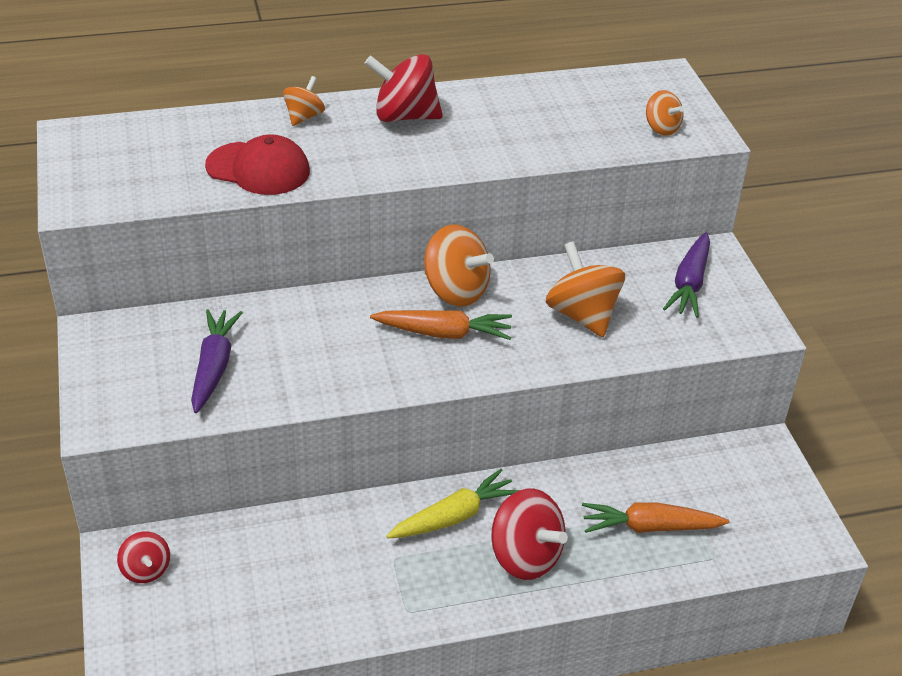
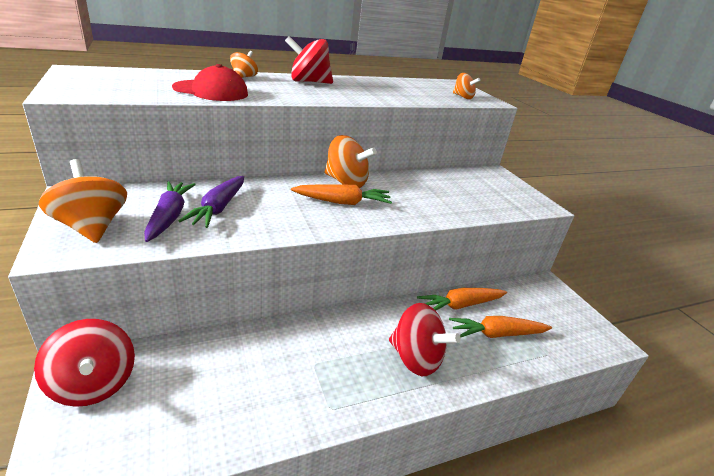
camera: 10 degrees left, 10 degrees down
red spinning top [117,531,170,583] -> red spinning top [34,319,135,407], size x1.76
yellow carrot [386,469,519,538] -> none
orange spinning top [546,241,625,337] -> orange spinning top moved to [39,159,127,243]
purple carrot [663,232,710,318] -> purple carrot moved to [179,176,244,228]
none -> orange carrot [417,288,507,311]

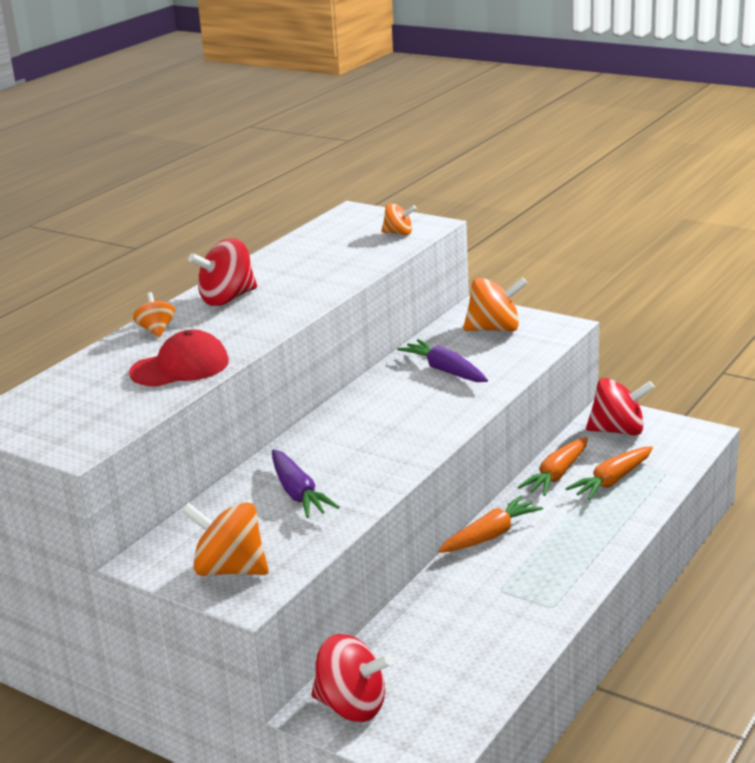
camera: 30 degrees left, 5 degrees down
purple carrot [144,181,196,242] -> purple carrot moved to [397,339,488,382]
orange carrot [291,184,392,205] -> orange carrot moved to [438,496,543,553]
orange spinning top [325,135,377,188] -> orange spinning top moved to [463,277,528,332]
red spinning top [389,303,461,376] -> red spinning top moved to [586,378,655,436]

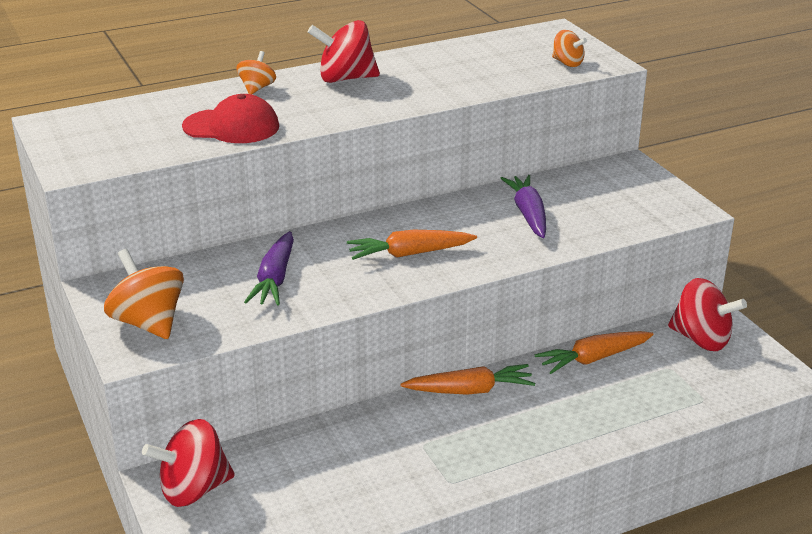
camera: 30 degrees right, 5 degrees up
red spinning top [311,634,393,722] -> red spinning top turned 105 degrees clockwise [142,419,235,507]
orange spinning top [463,277,528,332] -> none
orange carrot [565,446,653,500] -> orange carrot moved to [347,230,477,260]

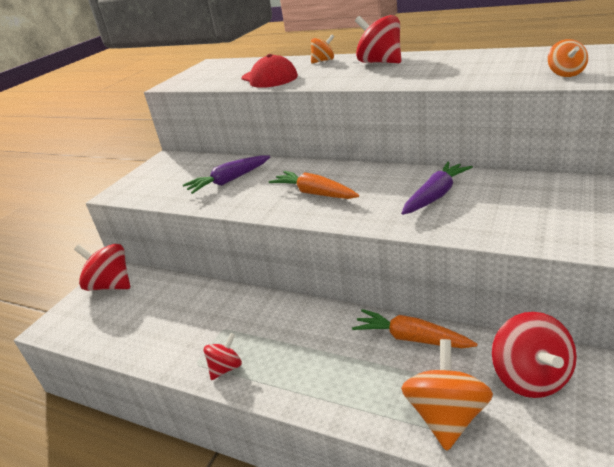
camera: 55 degrees right, 0 degrees up
orange spinning top [104,249,184,339] -> orange spinning top moved to [401,339,493,451]
orange carrot [400,364,535,395] -> none
none -> red spinning top [204,333,242,380]

